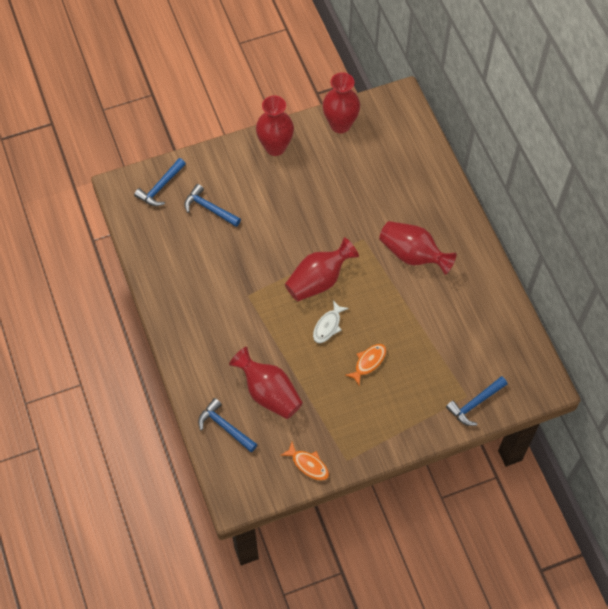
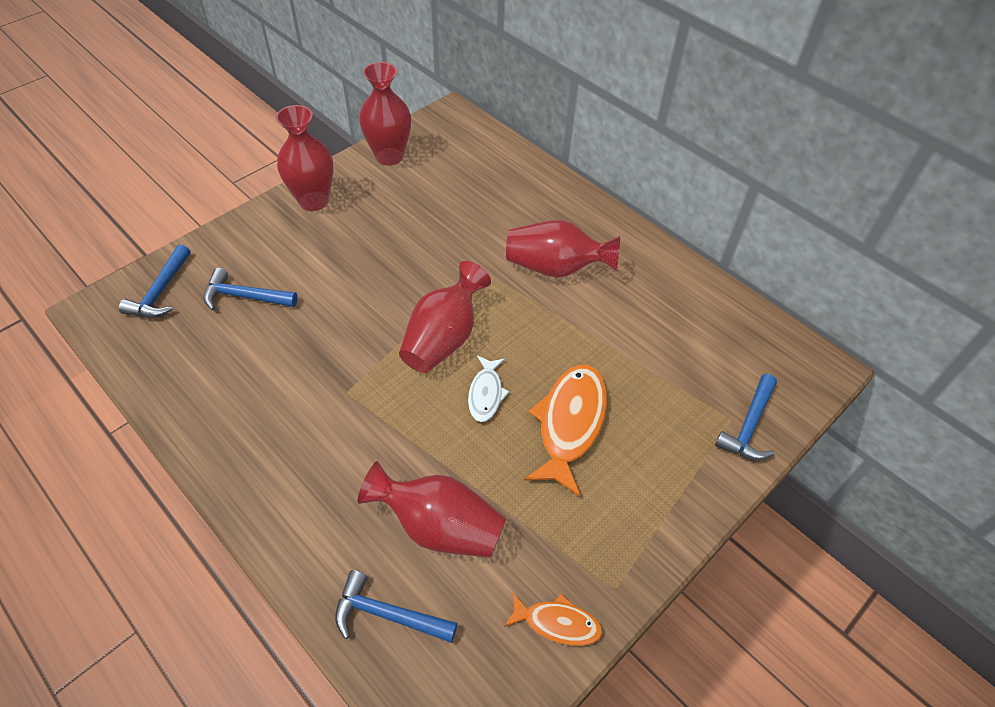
camera: 25 degrees left, 10 degrees down
orange fish [345,344,386,385] -> orange fish [524,365,607,497], size x1.81

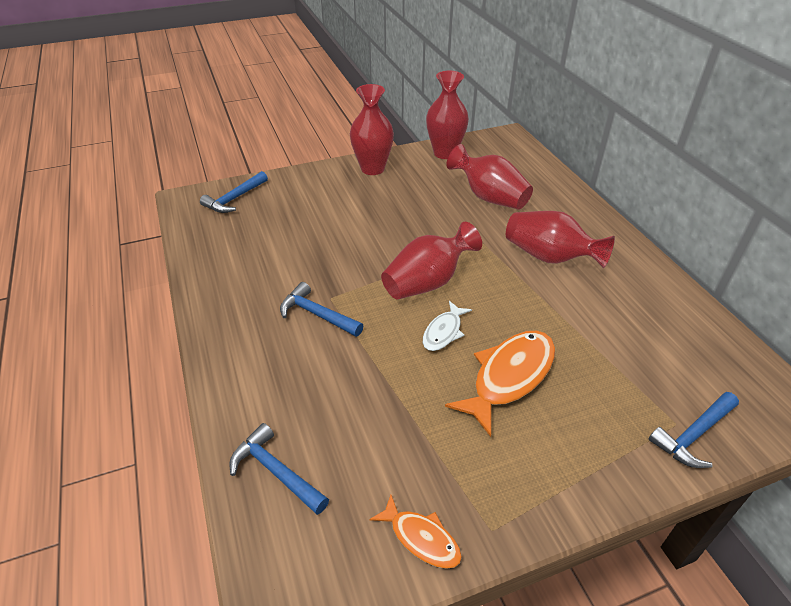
camera: 25 degrees right, 10 degrees down
blue hammer [203,268,298,310] -> blue hammer moved to [280,282,364,337]
red vase [358,461,506,558] -> red vase moved to [447,144,533,209]

